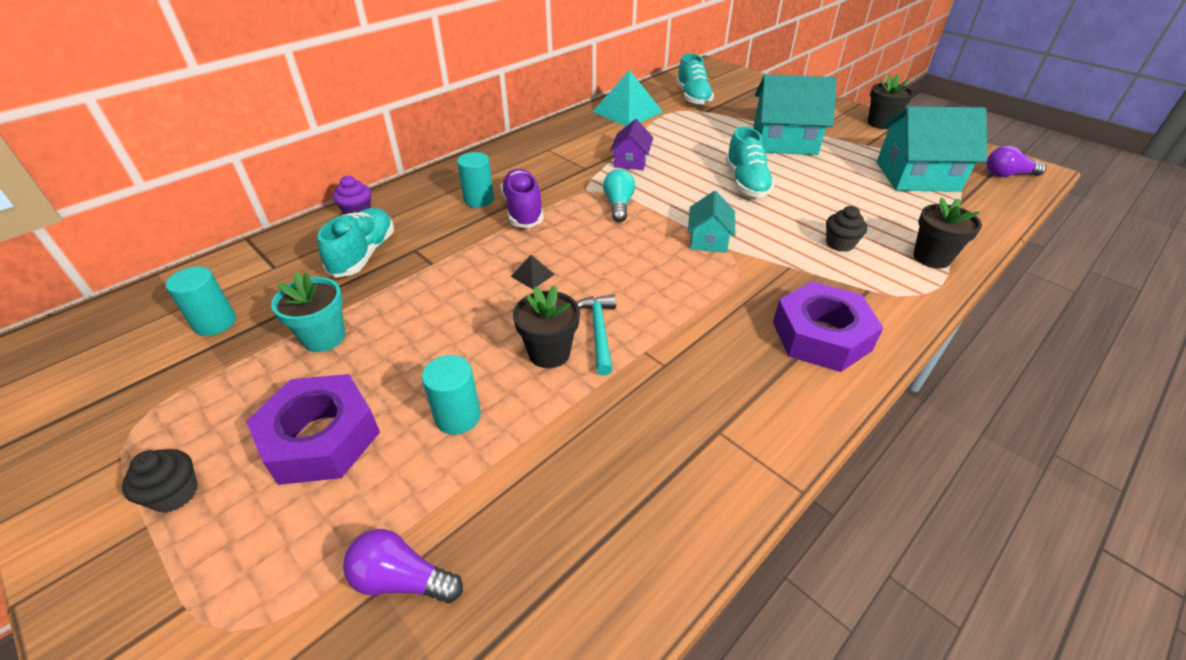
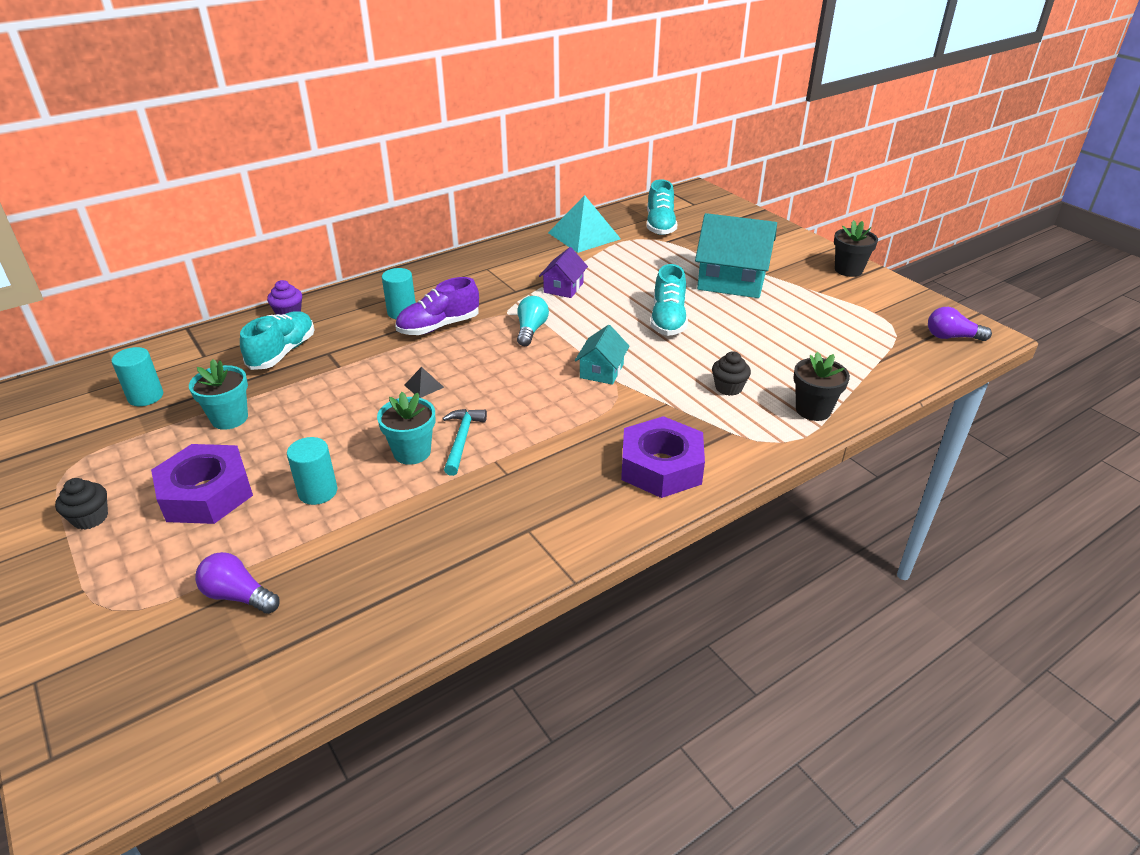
camera: 10 degrees right, 5 degrees down
purple shoe [501,169,544,228] -> purple shoe turned 120 degrees counterclockwise [395,277,479,335]
black flower pot [513,286,580,368] -> turquoise flower pot [377,392,435,465]
turquoise house [877,107,987,192] -> none

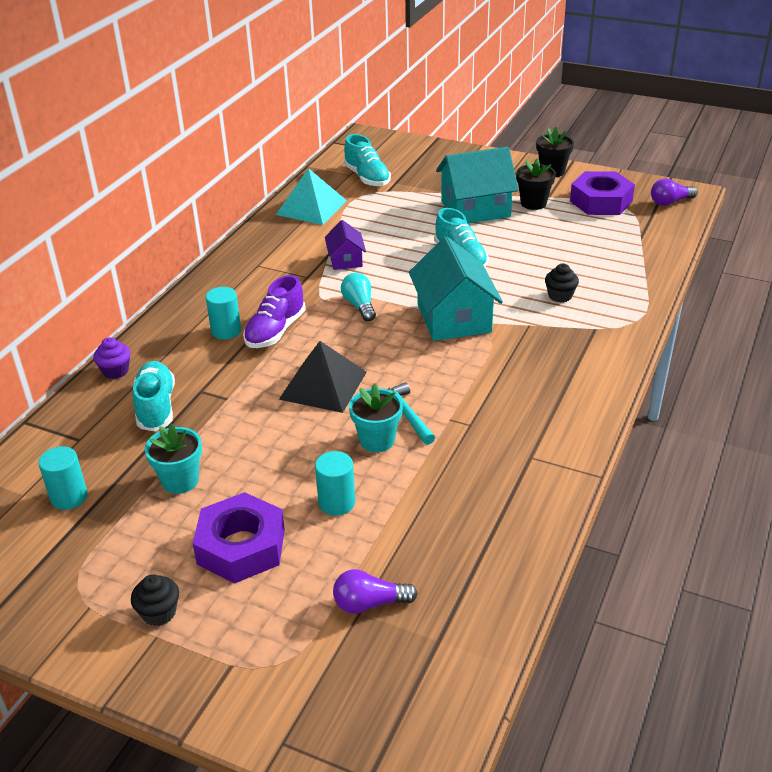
camera: 30 degrees left, 0 degrees up
black pyramid [404,367,444,398] -> black pyramid [279,341,367,413], size x2.38
turquoise house [575,325,629,385] -> turquoise house [409,236,503,341], size x1.88
purple nut [621,416,705,498] -> purple nut moved to [570,171,635,215]
black flower pot [793,352,850,421] -> black flower pot moved to [516,158,556,210]

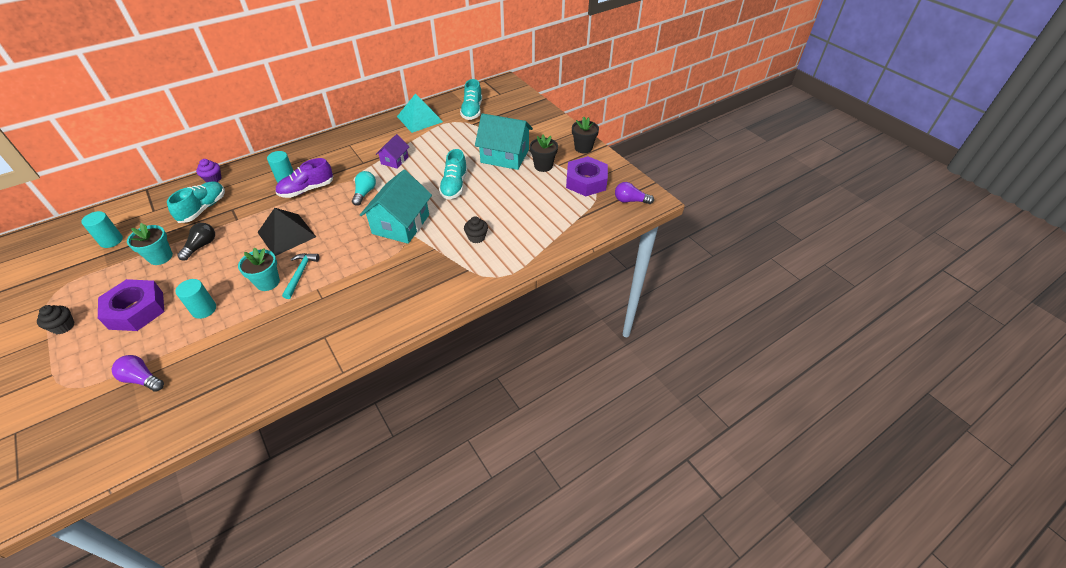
camera: 30 degrees right, 10 degrees up
none -> black light bulb [177,223,215,260]

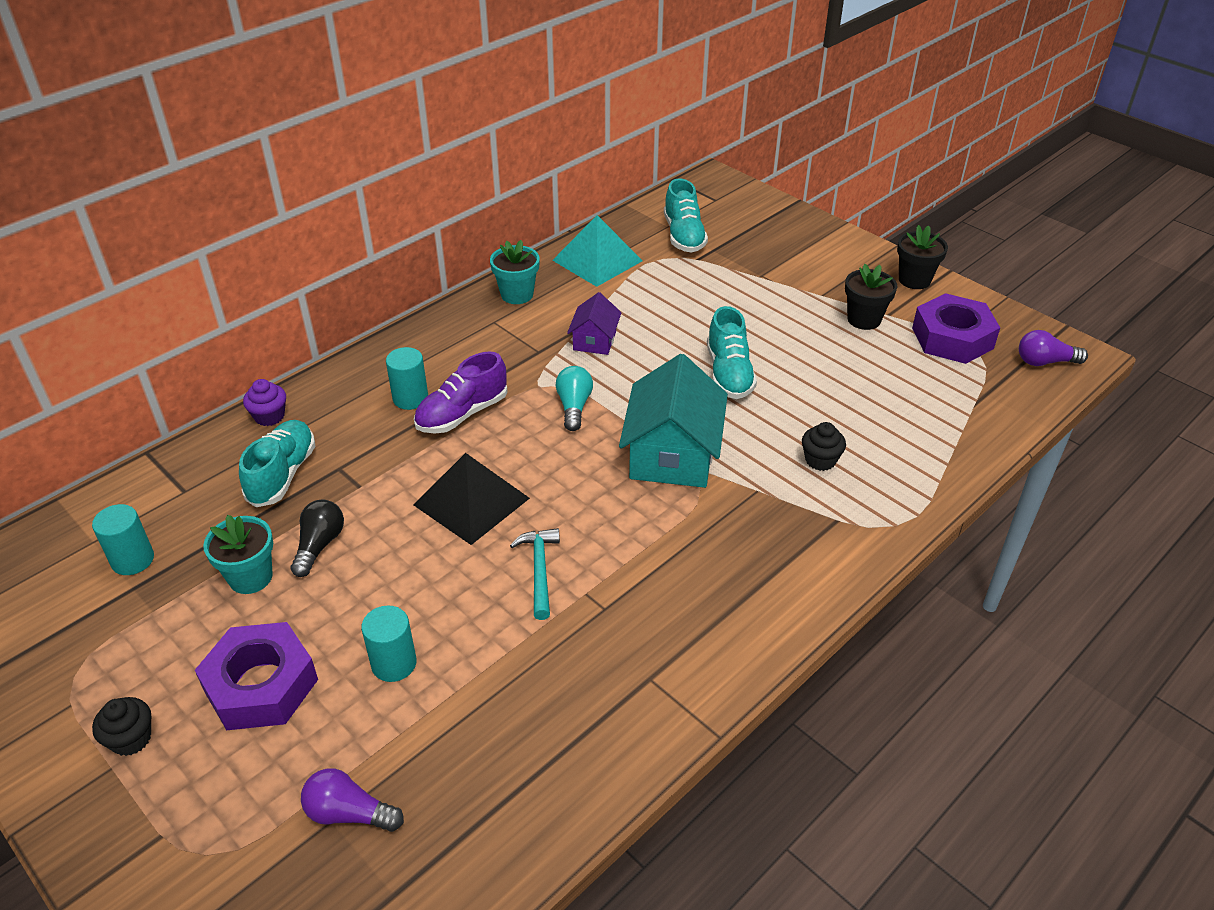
camera: 10 degrees left, 5 degrees down
turquoise flower pot [238,247,280,291] -> turquoise flower pot moved to [490,240,540,304]
turquoise house [475,113,533,170] -> none

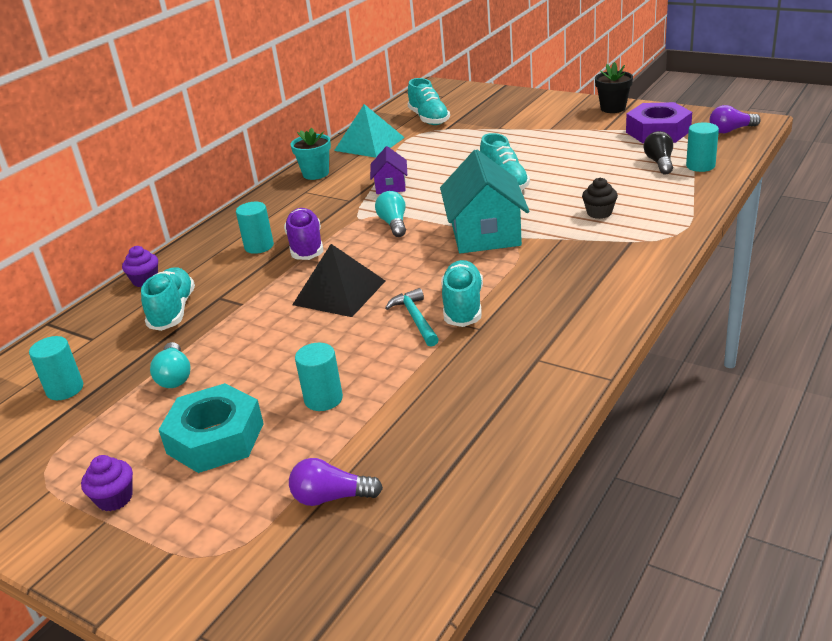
camera: 10 degrees left, 10 degrees down
black cupcake [92,697,151,756] -> purple cupcake [81,455,133,511]
purple nut [195,622,318,730] -> turquoise nut [158,383,264,473]
turquoise flower pot [203,515,273,594] -> turquoise light bulb [150,342,191,388]
black light bulb [290,500,344,577] -> black light bulb moved to [644,131,673,175]
purple shoe [414,352,508,433] -> purple shoe turned 135 degrees clockwise [284,208,323,260]
black flower pot [845,264,897,330] -> none
none -> turquoise shoe [441,260,483,327]
none -> turquoise cylinder [686,122,719,172]

